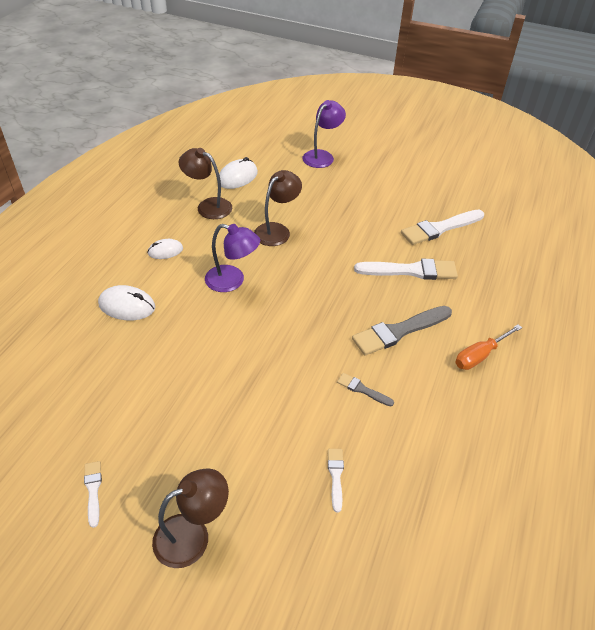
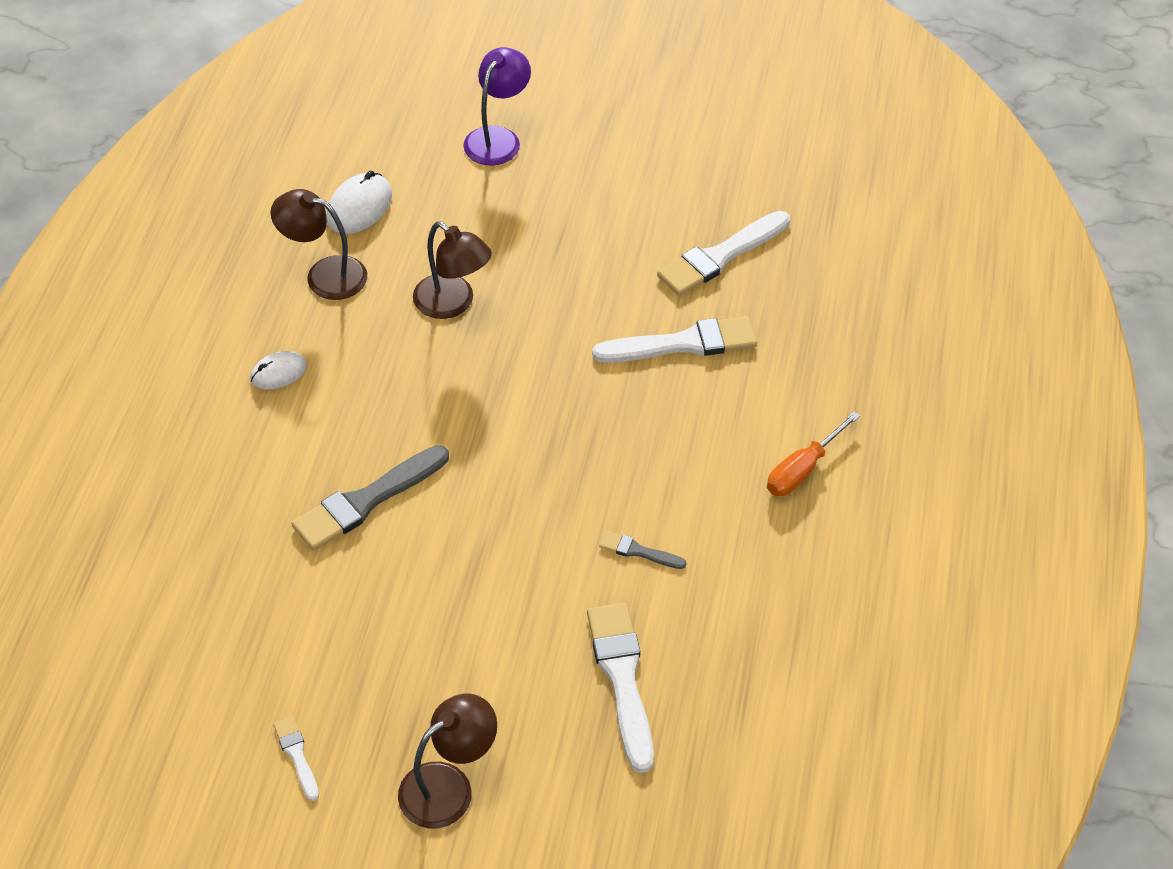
camera: 10 degrees left, 5 degrees up
white mouse [98,285,155,320] -> none
purple lamp [205,224,260,292] -> none
brown lamp [254,170,302,246] -> brown lamp turned 105 degrees clockwise [413,221,492,319]
white brush [328,449,344,512] -> white brush [587,603,654,773], size x2.02
grey brush [352,306,452,355] -> grey brush moved to [292,445,449,551]

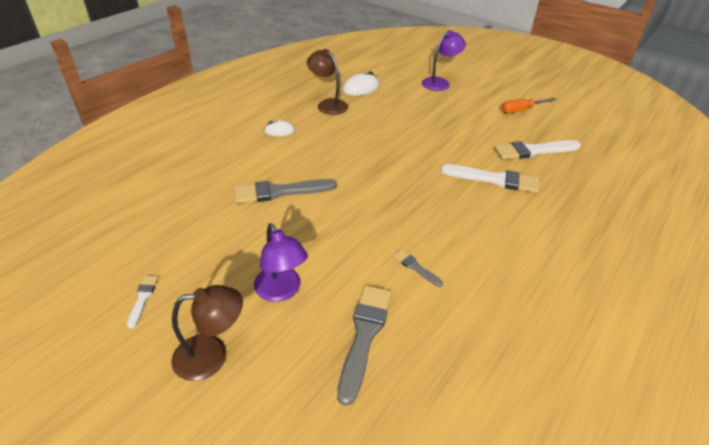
camera: 25 degrees right, 10 degrees down
brown lamp [413,221,492,319] -> none
white brush [587,603,654,773] -> grey brush [337,285,392,406]
orange screwdriver [767,411,860,496] -> orange screwdriver moved to [501,98,556,113]
none -> purple lamp [254,223,308,302]

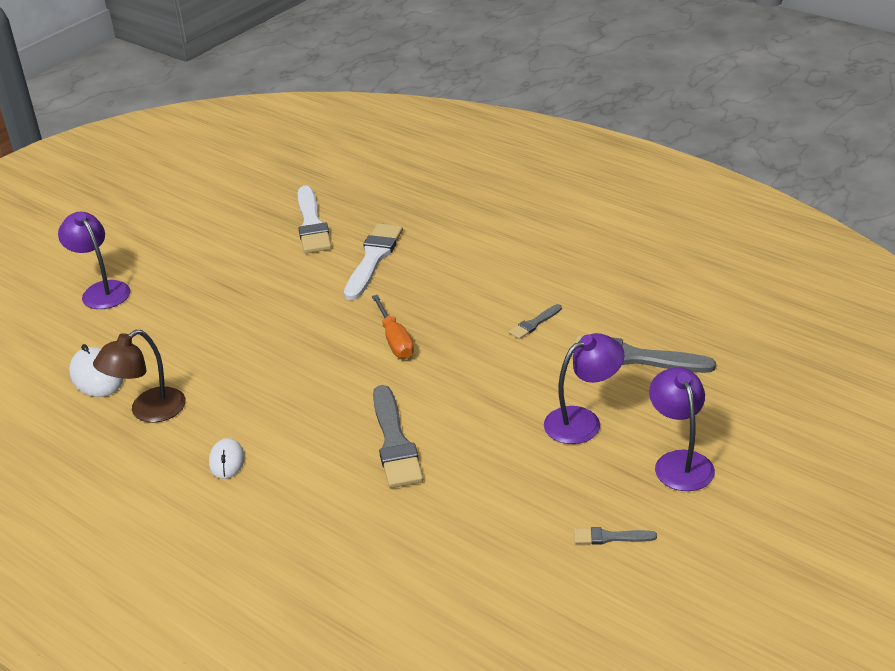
camera: 85 degrees left, 5 degrees down
white brush [127,276,158,328] -> grey brush [574,527,657,545]
brown lamp [171,285,243,381] -> purple lamp [649,367,715,491]
orange screwdriver [501,98,556,113] -> orange screwdriver moved to [372,295,414,359]

